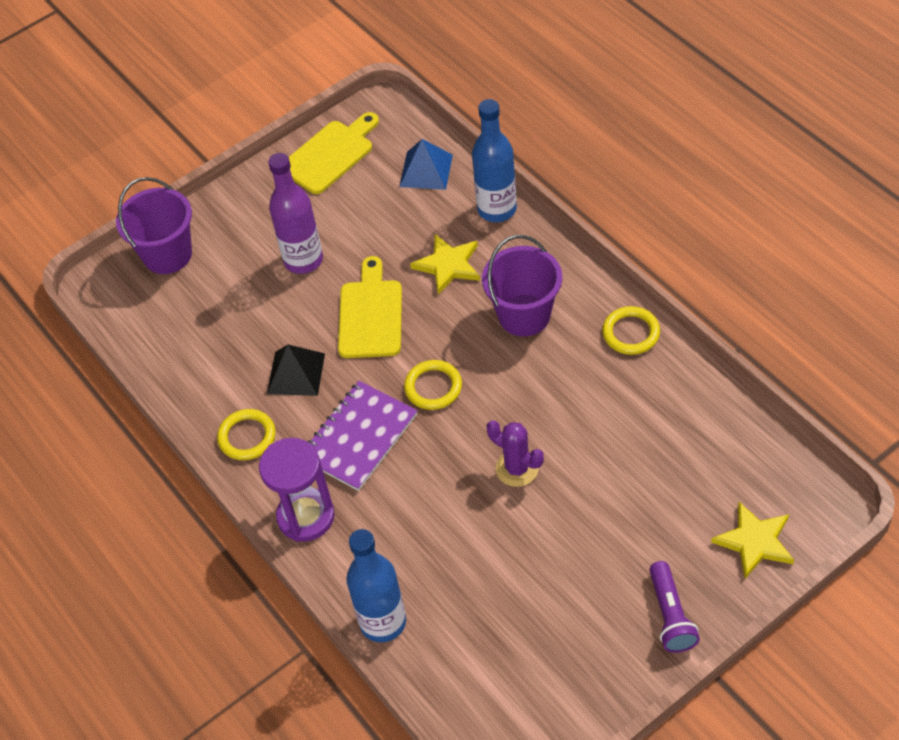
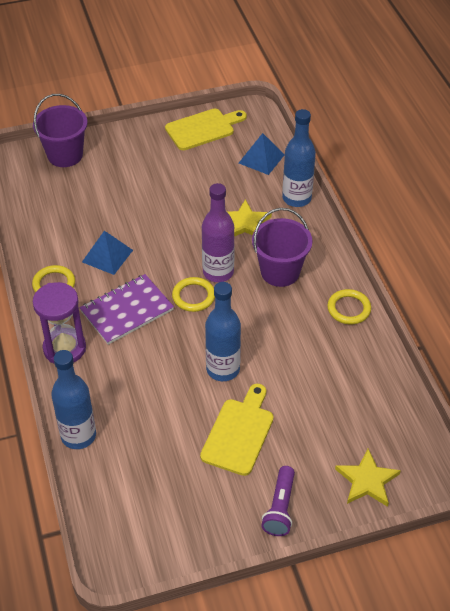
camera: 15 degrees right, 5 degrees down
black pyramid [267,345,325,396] -> blue pyramid [82,231,133,275]
purple bottle [268,153,323,274] -> purple bottle moved to [202,183,235,282]
yellow cutting board [338,256,402,358] -> yellow cutting board moved to [200,384,274,476]
purple cactus [487,420,544,487] -> blue bottle [205,282,241,381]

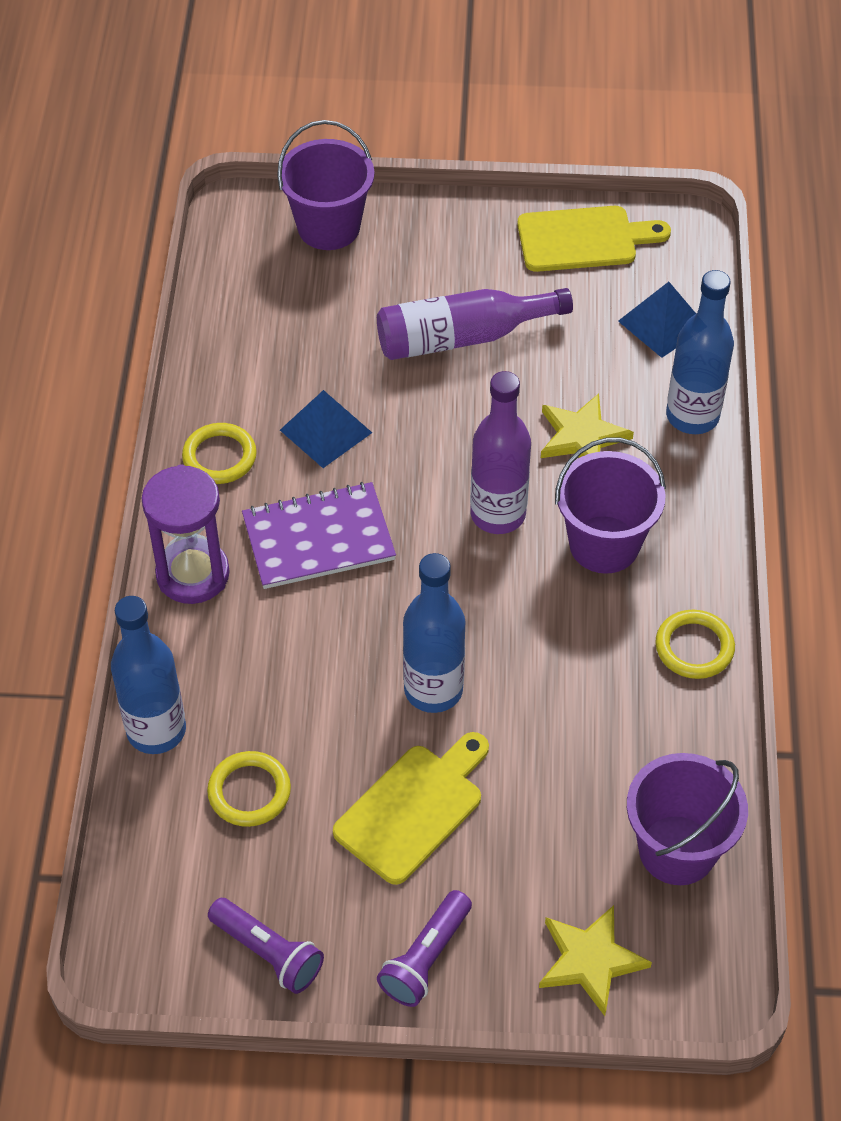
camera: 20 degrees right, 5 degrees up
yellow ring [172,277,215,312] -> yellow ring moved to [207,751,291,827]
none -> purple flashlight [208,898,324,994]
none -> purple bottle [377,288,573,360]
none -> purple bucket [627,753,748,885]

